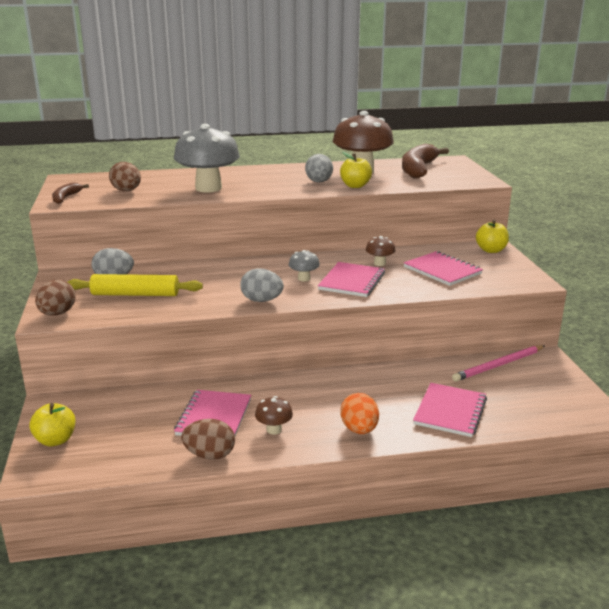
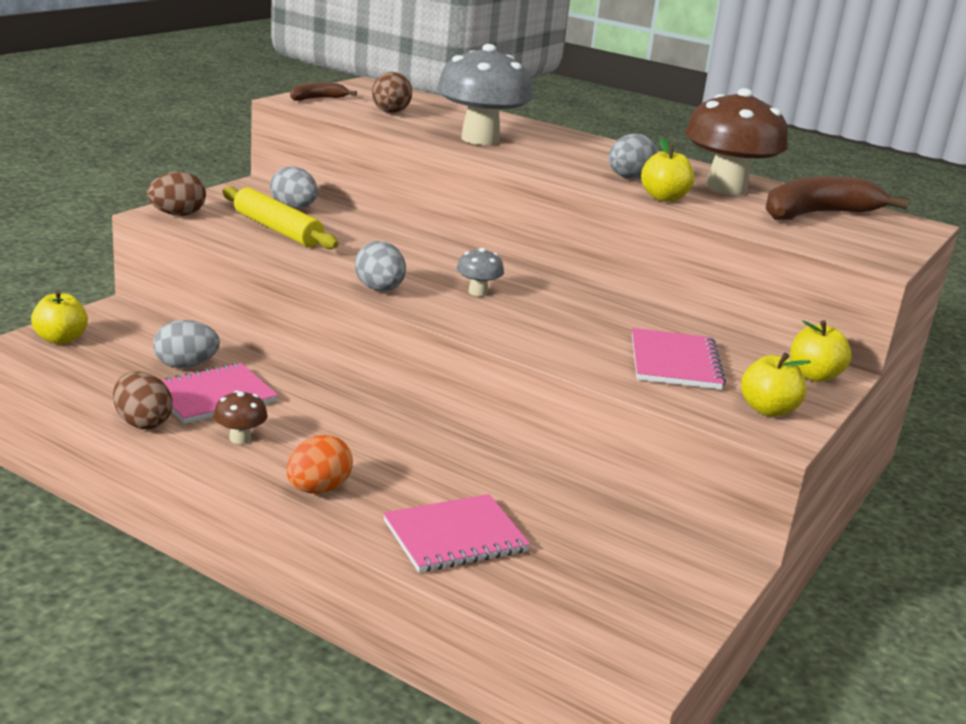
camera: 40 degrees right, 0 degrees up
pink notebook [318,262,385,297] -> none
brown mushroom [366,236,396,266] -> none
pink pencil [452,345,544,382] -> none
none -> grey egg [153,320,220,368]
none -> yellow apple [741,352,811,417]

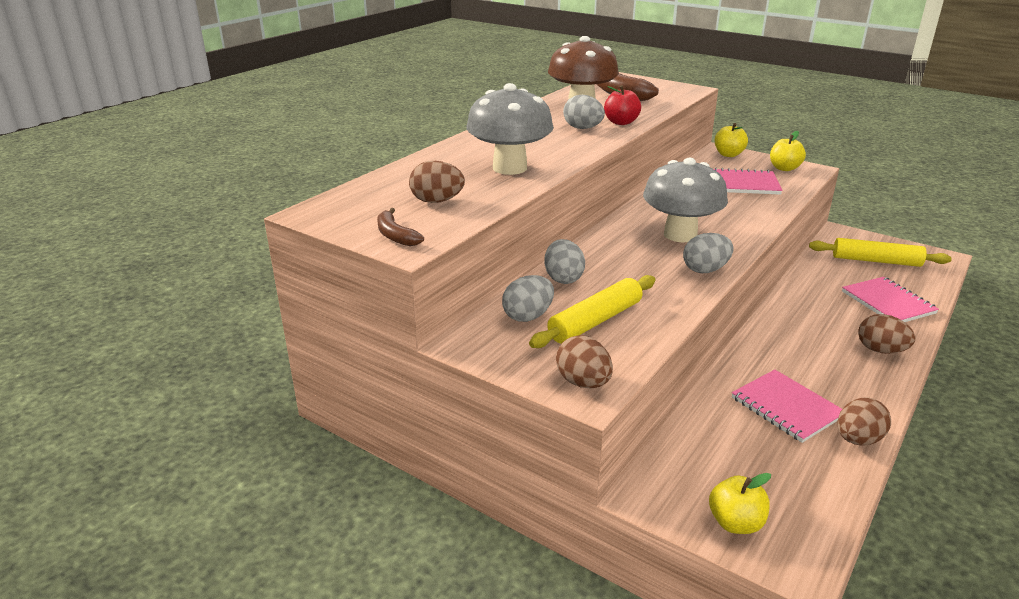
camera: 85 degrees left, 5 degrees up
grey egg [153,320,220,368] -> grey egg moved to [544,239,585,284]
brown mushroom [213,390,268,444] -> none
orange egg [286,435,353,494] -> brown egg [858,314,915,354]
grey mushroom [457,248,504,296] -> grey mushroom [643,158,728,242], size x2.28
yellow apple [641,138,694,202] -> red apple [604,85,641,125]
none -> yellow rolling pin [809,238,952,267]

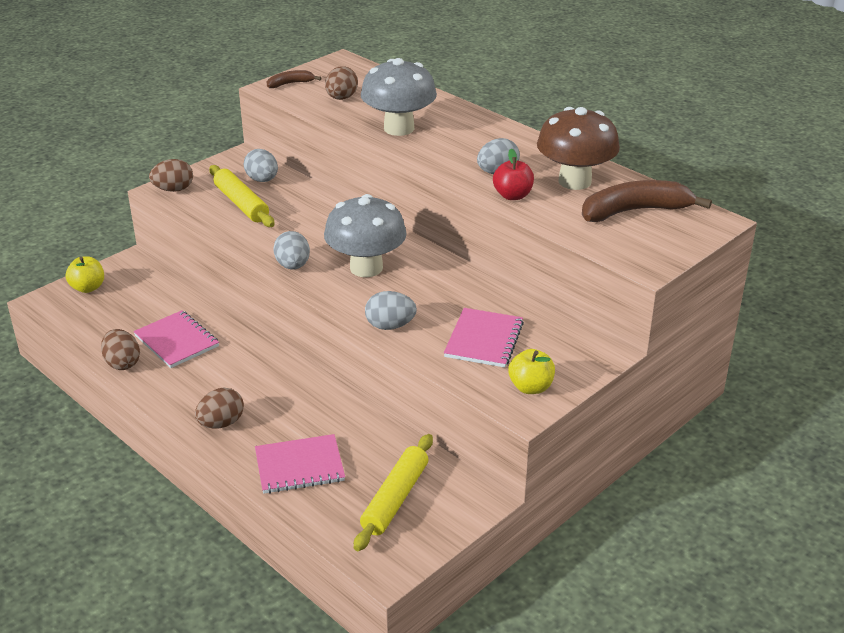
camera: 100 degrees right, 5 degrees up
grey egg [544,239,585,284] -> grey egg moved to [365,291,417,330]
yellow apple [715,123,748,157] -> none
pink notebook [732,369,842,443] -> pink notebook turned 75 degrees clockwise [133,310,219,368]

